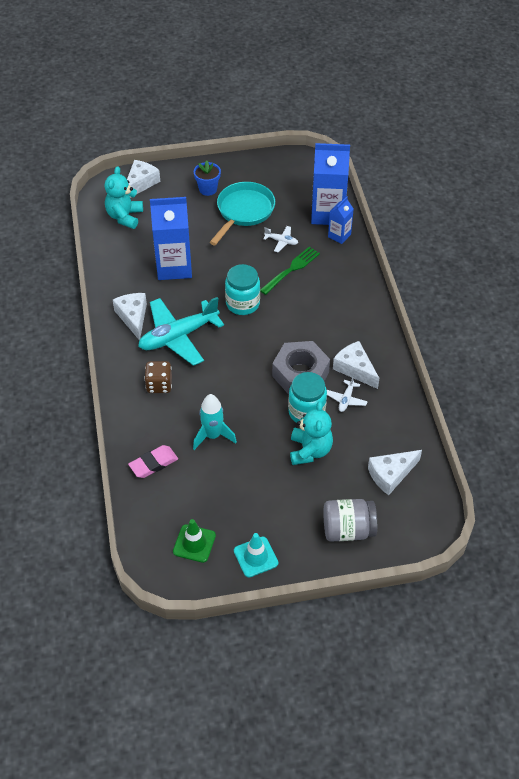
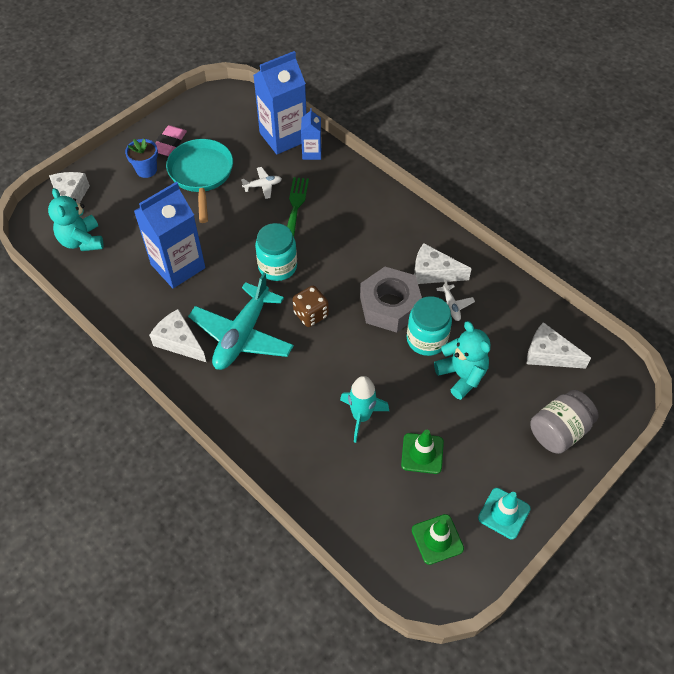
camera: 35 degrees left, 5 degrees up
pink eraser [128,445,178,478] -> pink eraser moved to [155,125,187,156]
brown dice [144,361,172,393] -> brown dice moved to [293,286,329,327]
white cheese [368,450,422,495] -> white cheese turned 90 degrees clockwise [527,322,591,369]
none -> green traffic cone [401,430,444,474]

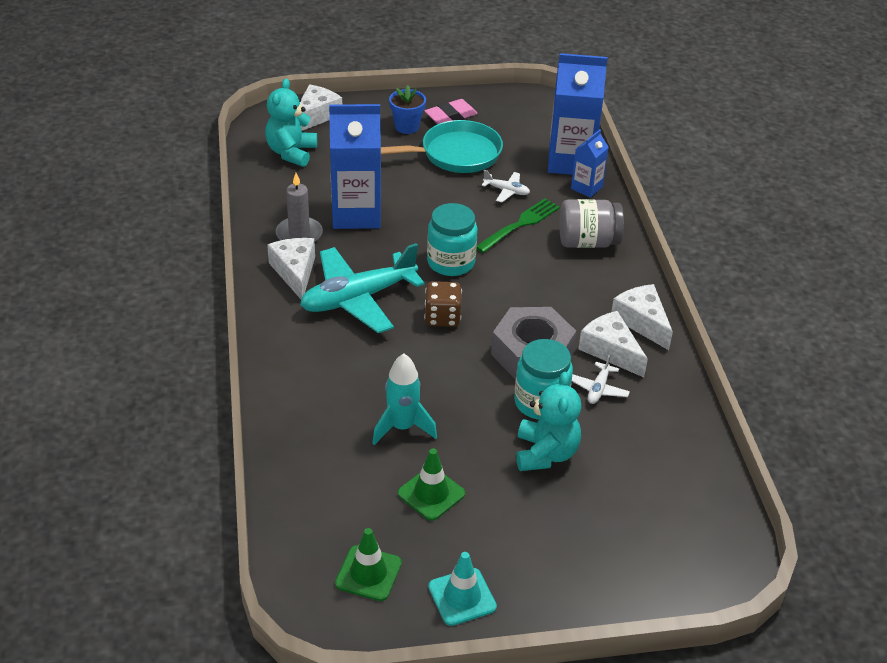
camera: 35 degrees right, 15 degrees down
turquoise pan [166,139,233,223] -> turquoise pan turned 45 degrees clockwise [381,120,503,173]
white cheese [527,322,591,369] -> white cheese moved to [611,284,673,350]
grey jar [530,390,599,454] -> grey jar moved to [560,199,624,248]
none -> grey candle [276,173,323,242]

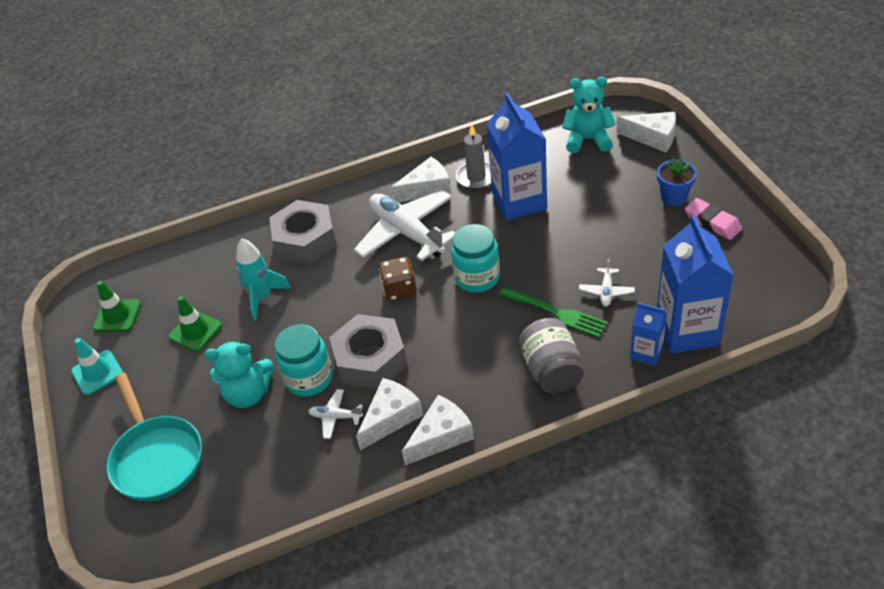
camera: 85 degrees right, 5 degrees up
turquoise plane [300,243,425,333] -> white plane [354,190,455,261]
turquoise pan [381,120,503,173] -> turquoise pan moved to [107,373,202,502]
none -> grey nut [269,200,337,265]

